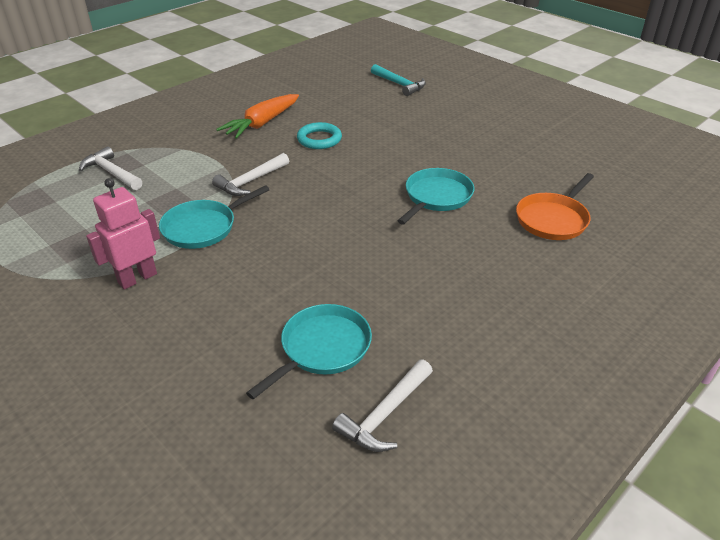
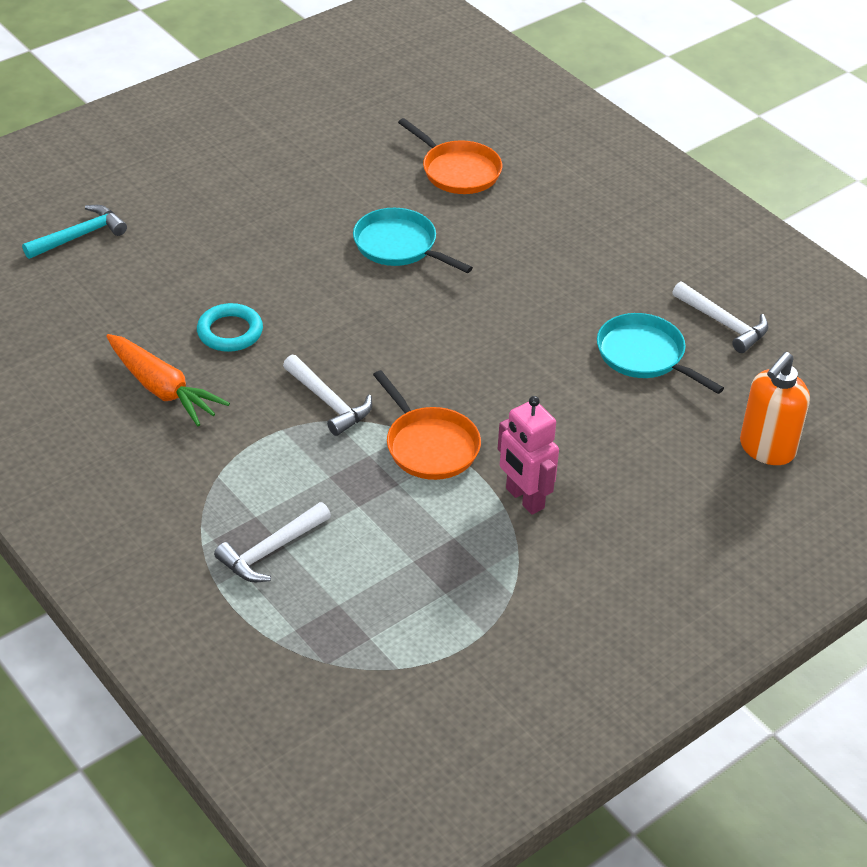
camera: 85 degrees left, 5 degrees up
turquoise pan [159,185,269,249] -> orange pan [373,370,481,480]
none -> orange soap dispenser [740,352,810,465]

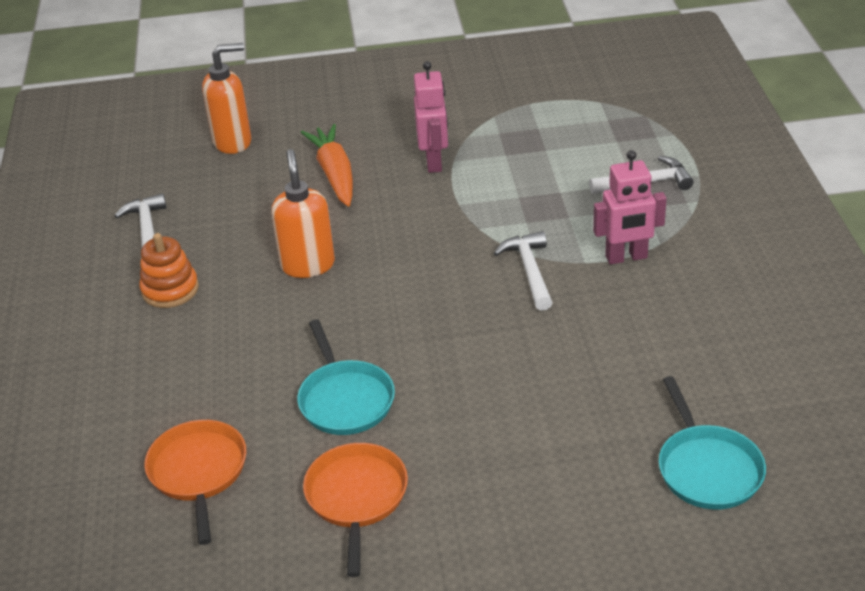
camera: 145 degrees left, 5 degrees down
turquoise hammer [22,205,127,259] -> none
orange carrot [106,334,230,426] -> orange carrot moved to [301,124,353,207]
turquoise ring [197,303,263,352] -> none
orange pan [373,370,481,480] -> orange pan moved to [303,443,408,577]
turquoise pan [597,313,724,394] -> turquoise pan moved to [658,376,766,510]
none -> orange stacking toy [139,233,199,308]
none -> orange soap dispenser [271,149,335,278]
none -> pink robot [593,150,667,265]

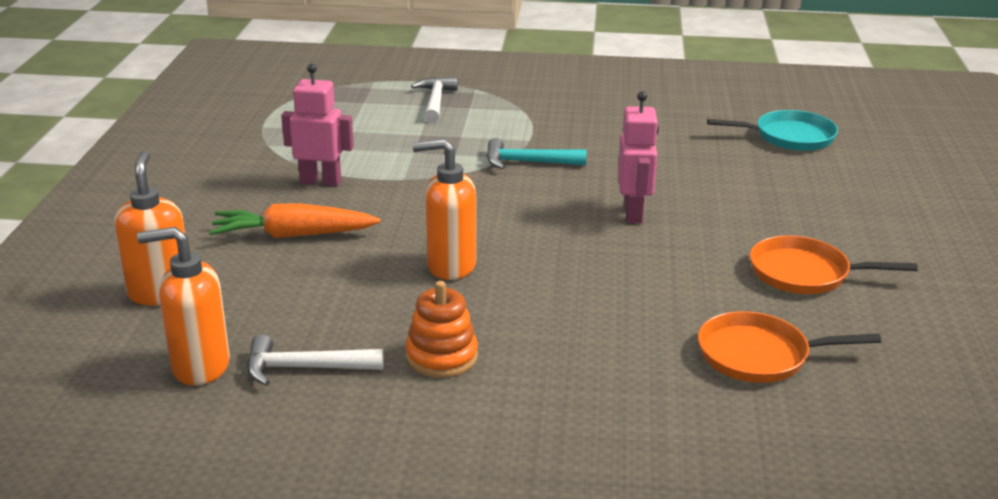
camera: 80 degrees left, 10 degrees down
turquoise pan [297,319,395,435] -> none
white hammer [494,231,553,311] -> turquoise hammer [487,138,587,169]
pink robot [593,150,667,265] -> pink robot moved to [618,91,659,223]
none -> orange soap dispenser [137,227,230,385]

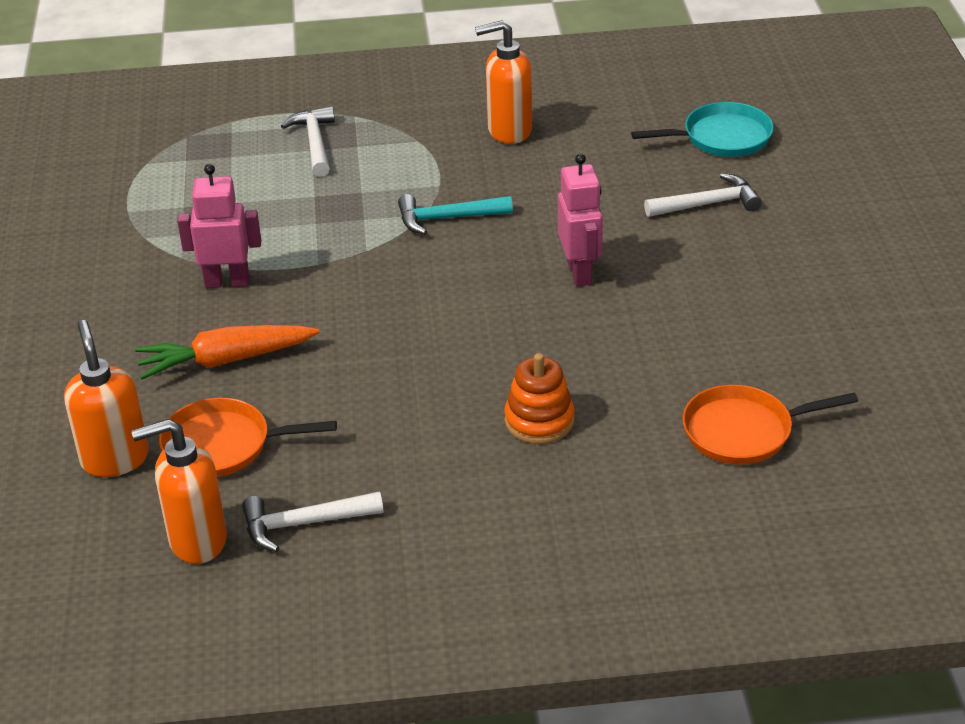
camera: 10 degrees left, 10 degrees up
orange stacking toy [405,281,478,378] -> orange stacking toy moved to [504,353,575,444]
orange soap dispenser [412,138,476,280] -> orange soap dispenser moved to [475,20,532,144]
orange pan [750,236,918,294] -> orange pan moved to [159,398,337,477]
none -> white hammer [644,173,761,217]

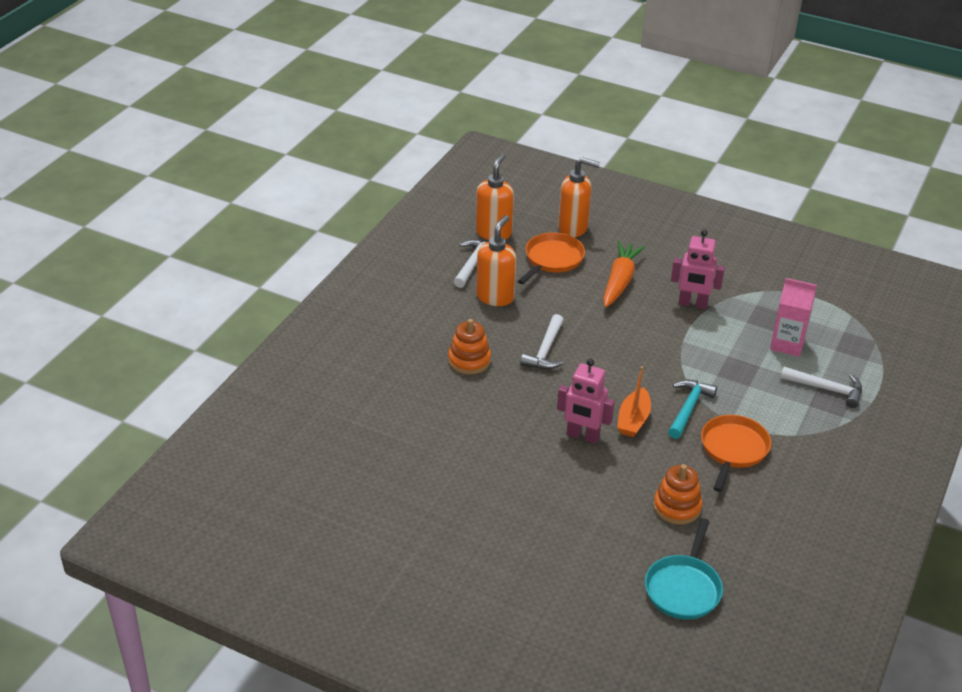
camera: 120 degrees right, 0 degrees up
pink robot [177,164,261,288] -> pink robot turned 75 degrees clockwise [671,229,725,309]
orange soap dispenser [475,20,532,144] -> orange soap dispenser moved to [476,215,516,306]
white hammer [644,173,761,217] -> white hammer moved to [520,314,564,369]
orange pan [683,385,858,465] -> orange pan moved to [701,415,771,492]
none -> orange boat [617,366,651,437]
none -> orange stacking toy [653,464,702,525]
none -> pink carton [770,278,817,357]

